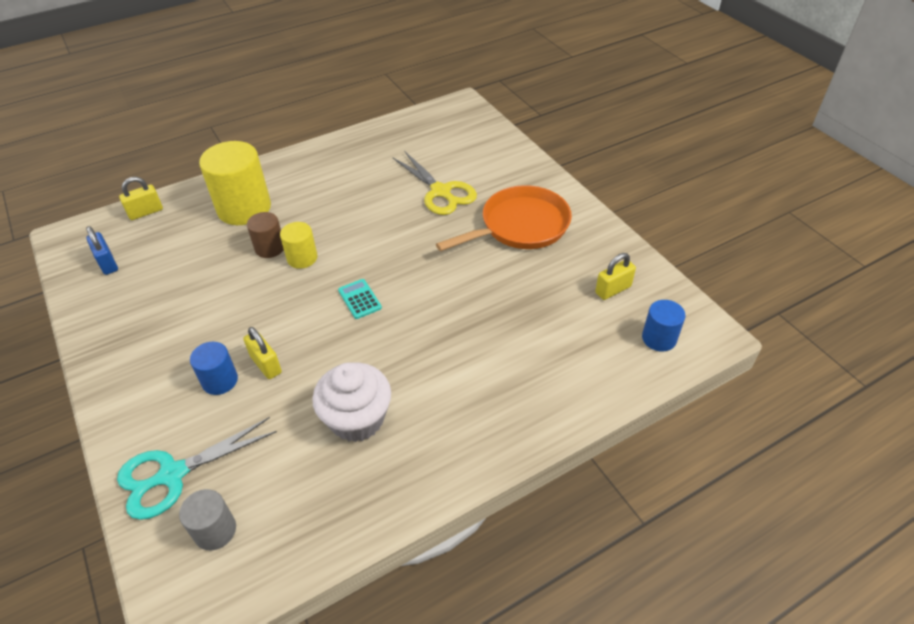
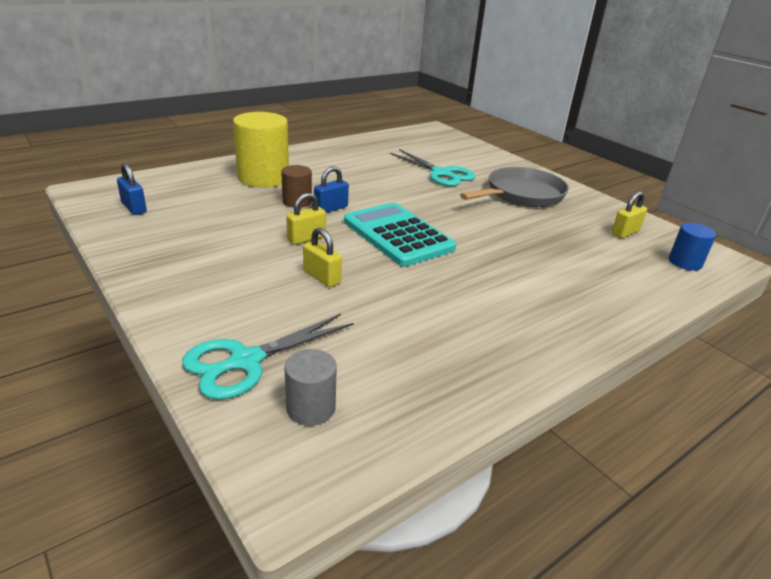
camera: 10 degrees left, 15 degrees down
yellow padlock [119,177,163,220] -> yellow padlock moved to [286,193,326,245]
blue cylinder [190,342,238,395] -> none
yellow cylinder [280,222,317,269] -> blue padlock [314,166,349,213]
white cupcake [312,363,391,442] -> none
turquoise calculator [338,279,382,319] -> turquoise calculator [344,202,456,267], size x2.39
yellow scissors [393,152,477,215] -> turquoise scissors [390,149,475,186]
orange pan [436,185,572,251] -> grey pan [460,167,569,207]

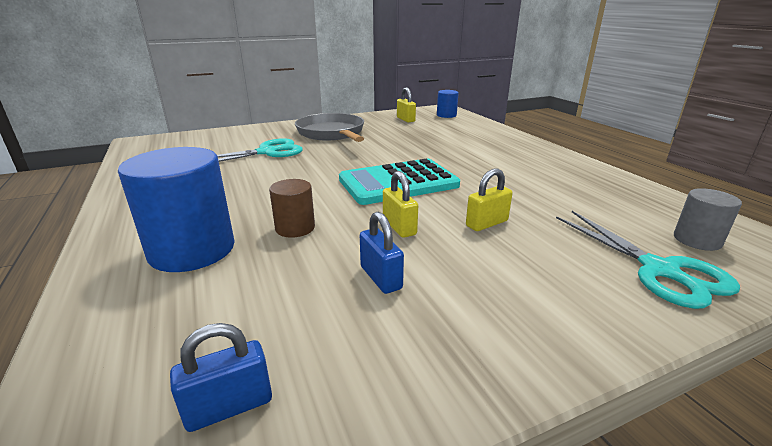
camera: 75 degrees left, 5 degrees down
yellow cylinder [233,112,289,187] -> blue cylinder [118,147,235,272]
blue padlock [314,166,349,213] -> blue padlock moved to [360,212,404,294]

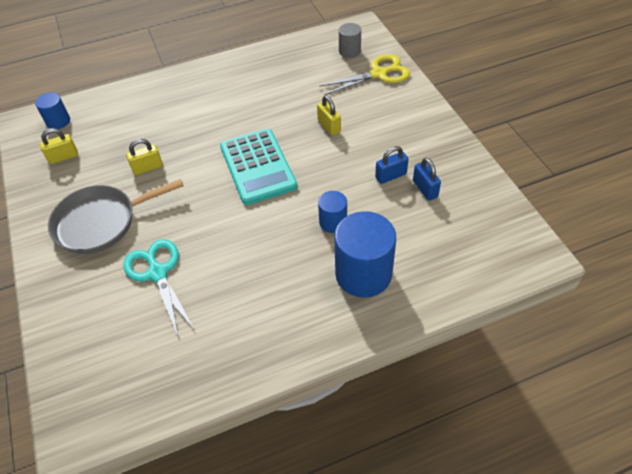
camera: 85 degrees left, 25 degrees up
blue padlock [170,323,272,432] -> blue padlock moved to [413,158,441,201]
brown cylinder [269,179,315,238] -> blue cylinder [318,191,347,233]
yellow padlock [383,171,418,238] -> yellow padlock moved to [126,139,163,175]
turquoise scissors [556,211,740,309] -> yellow scissors [319,54,410,95]

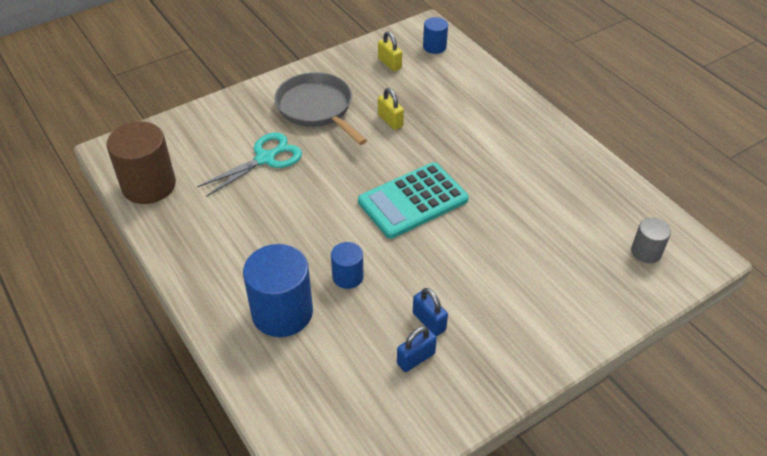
camera: 75 degrees right, 5 degrees down
yellow padlock [317,95,341,136] -> none
yellow scissors [319,54,410,95] -> none
none -> brown cylinder [106,121,176,204]

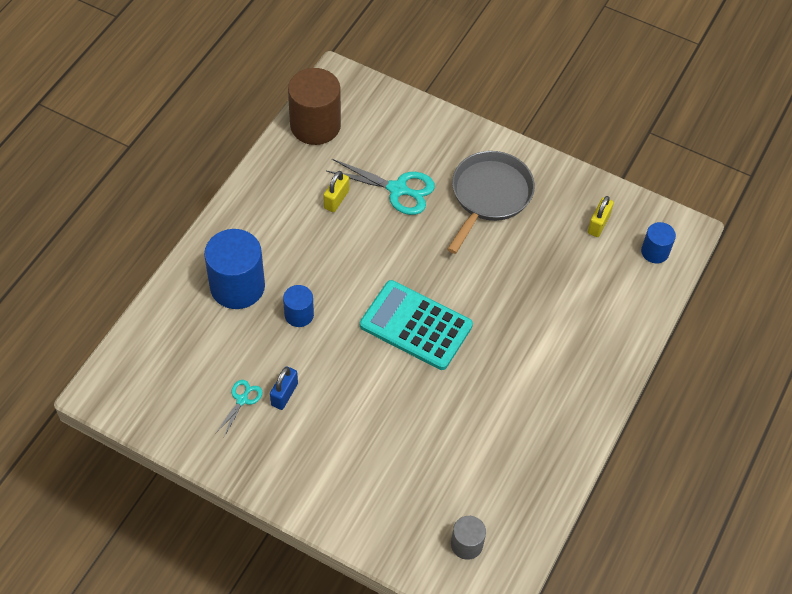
camera: 60 degrees right, 10 degrees up
yellow padlock [378,88,404,130] -> yellow padlock moved to [323,171,349,212]
blue padlock [397,326,437,372] -> turquoise scissors [216,380,262,437]

